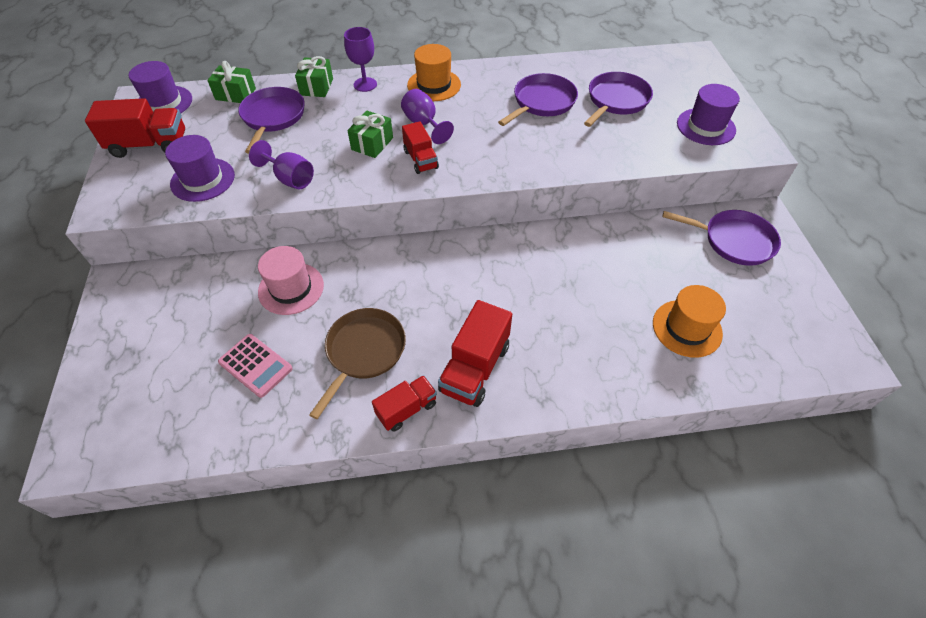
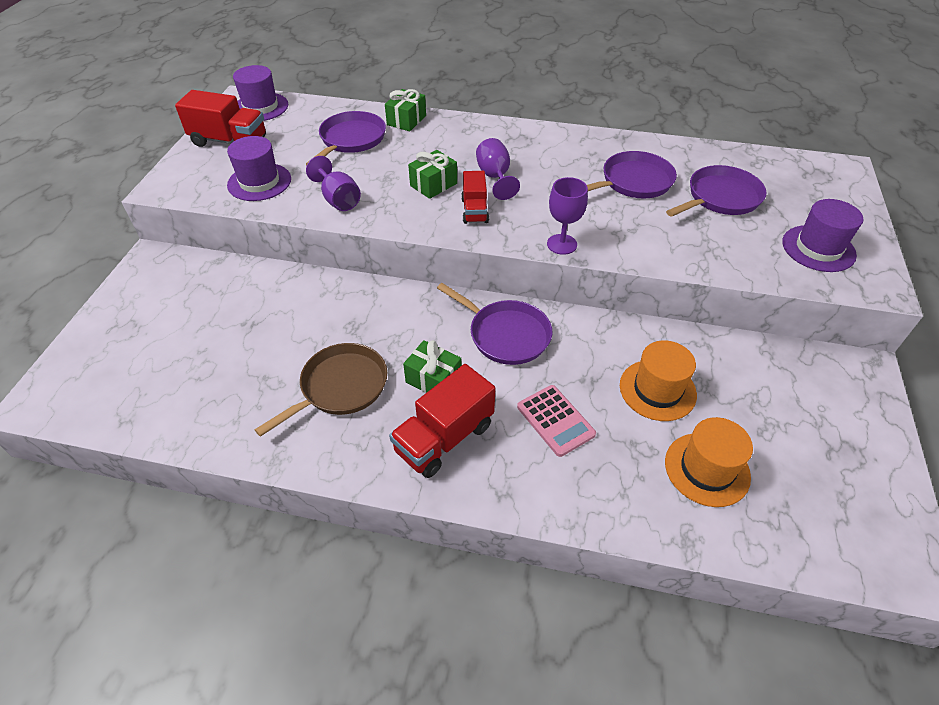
camera: 20 degrees right, 5 degrees down
green gift [207,61,256,103] -> green gift moved to [403,340,461,393]
pink calculator [218,334,293,398] -> pink calculator moved to [517,385,596,457]
pink hat [258,246,324,315] -> none
purple goblet [344,27,377,92] -> purple goblet moved to [547,177,588,255]
red truck [372,375,437,432] -> none
orange hat [407,44,461,101] -> orange hat moved to [620,340,697,421]
purple pan [662,210,781,266] -> purple pan moved to [437,283,552,365]

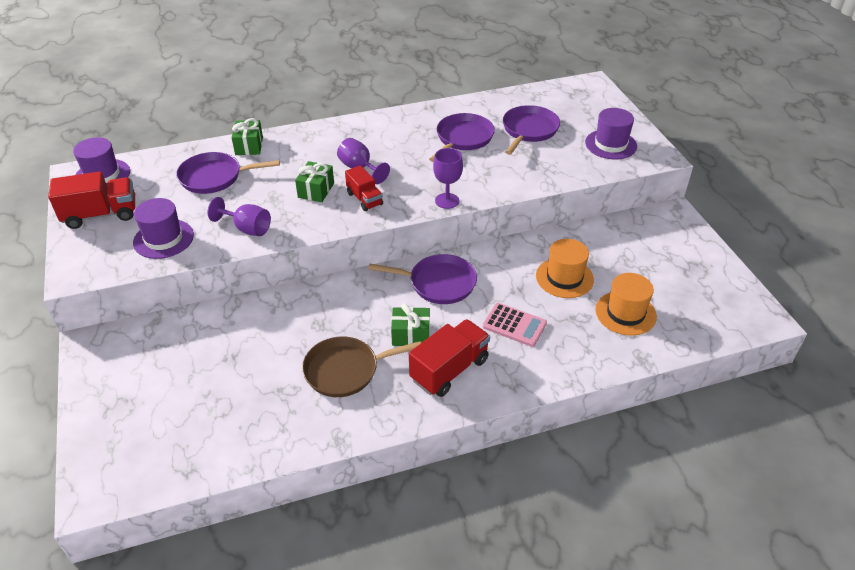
camera: 30 degrees left, 5 degrees down
brown pan [255,343,387,437] -> brown pan turned 120 degrees counterclockwise [302,337,421,397]
purple pan [306,111,386,165] -> purple pan turned 90 degrees counterclockwise [176,152,280,194]
red truck [389,364,496,478] -> red truck turned 150 degrees counterclockwise [409,319,490,397]

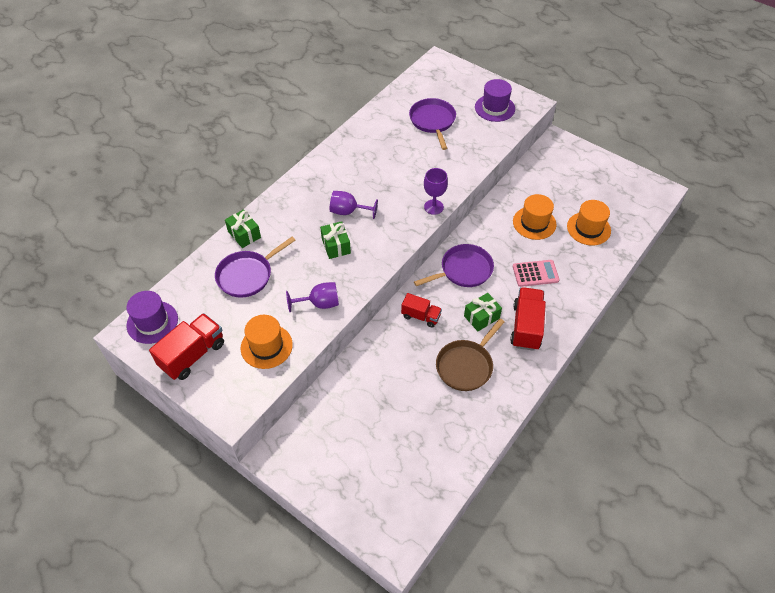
camera: 35 degrees left, 10 degrees up
purple hat [133,198,194,259] -> orange hat [241,315,293,369]
red truck [345,165,383,211] -> red truck moved to [401,293,442,328]
purple pan [429,113,495,162] -> none

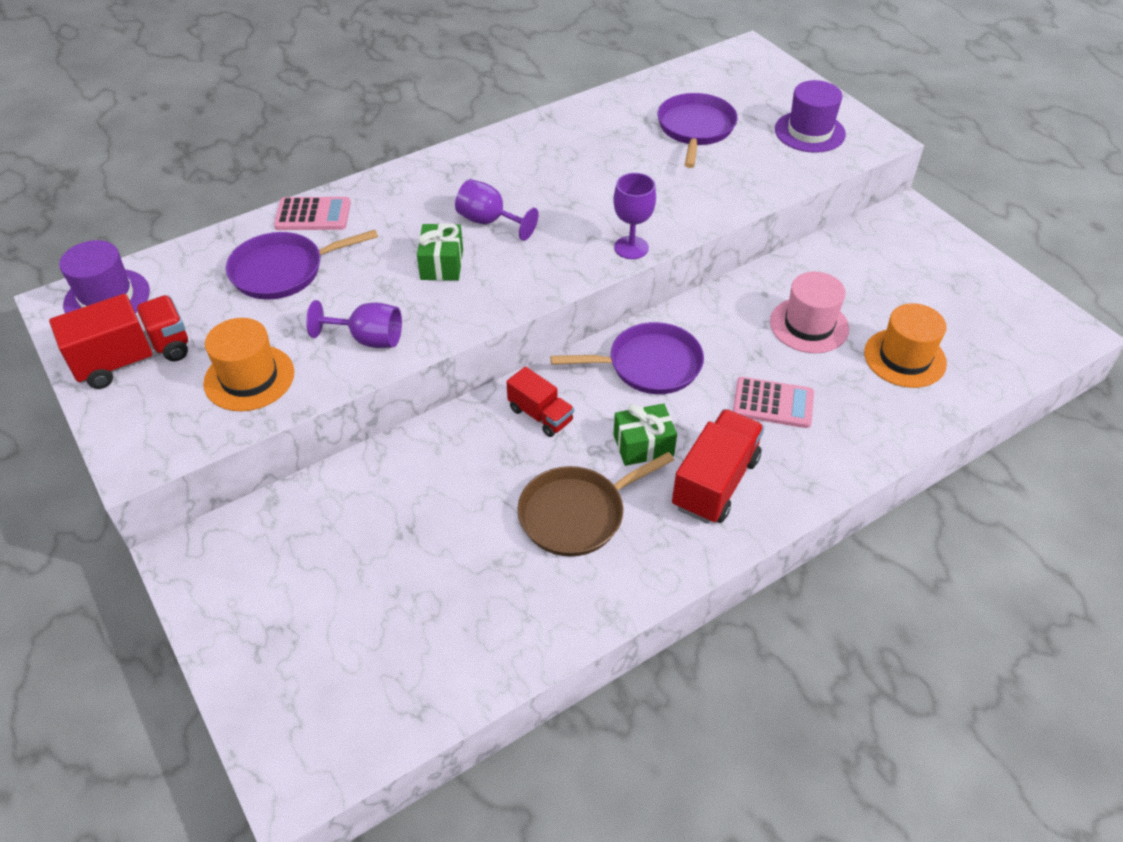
camera: 20 degrees right, 5 degrees down
green gift [225,209,261,248] -> pink calculator [274,197,351,230]
orange hat [513,194,556,240] -> pink hat [770,272,849,353]

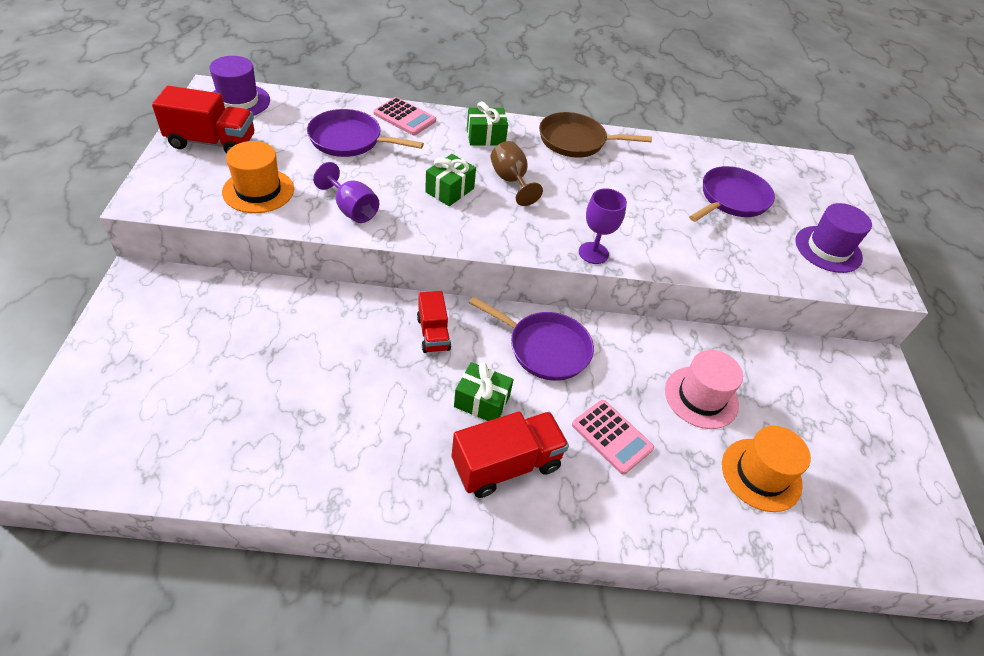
camera: 30 degrees right, 0 degrees up
purple goblet [455,179,538,241] -> brown goblet [491,141,543,206]
brown pan [517,452,674,557] -> brown pan moved to [539,112,652,157]
none -> green gift [467,102,508,146]

